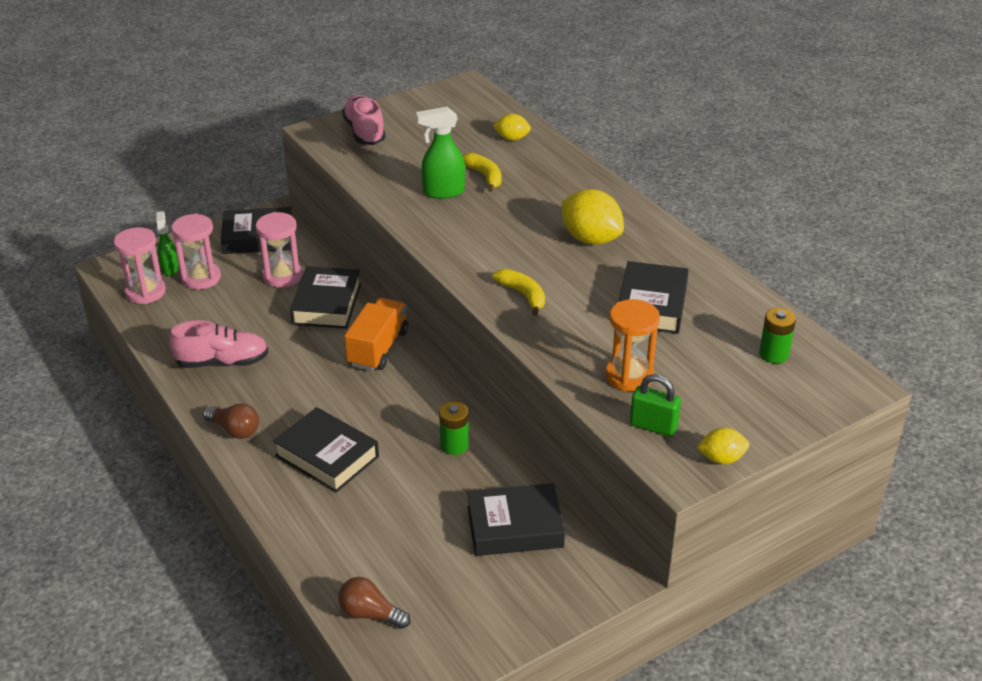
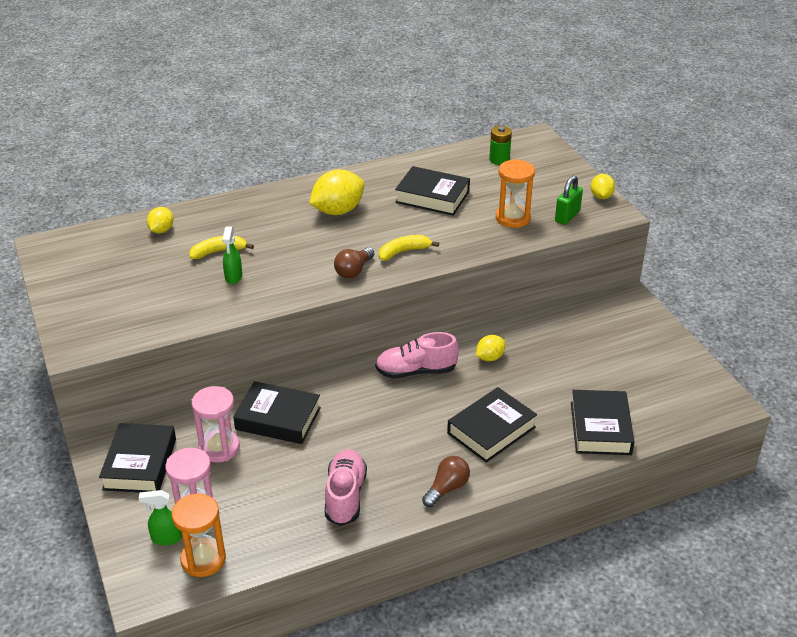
camera: 80 degrees left, 0 degrees up
pink hourglass [114,227,166,304] -> orange hourglass [171,494,226,577]
brown light bulb [338,577,411,629] -> brown light bulb moved to [334,247,374,278]
pink shoe [342,95,386,145] -> pink shoe moved to [375,332,459,378]
orange truck [344,298,409,371] -> none
green spray bottle [416,107,465,199] -> green spray bottle [222,227,242,284], size x0.67
green battery [439,402,469,455] -> yellow lemon [476,335,505,361]
black book [467,483,565,556] -> black book moved to [571,390,634,455]

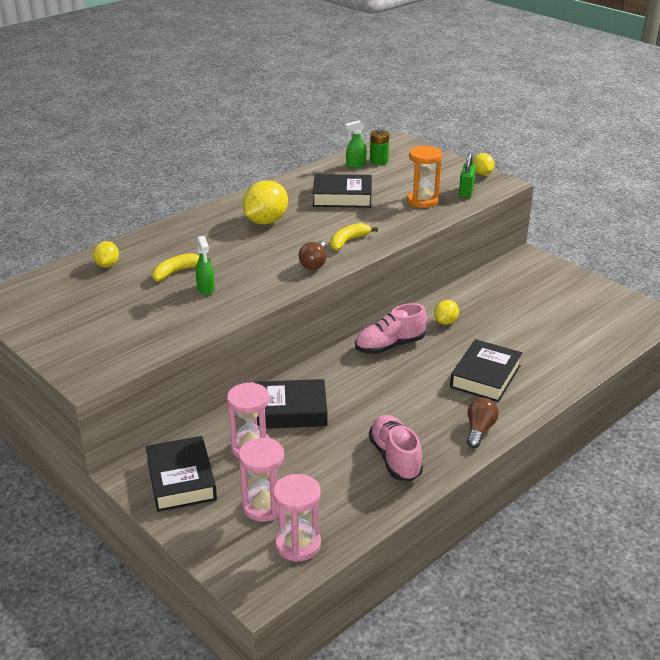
camera: 20 degrees left, 5 degrees down
green spray bottle [139,490,182,546] -> green spray bottle moved to [345,120,367,168]
orange hourglass [171,494,226,577] -> pink hourglass [273,474,321,562]
black book [571,390,634,455] -> none

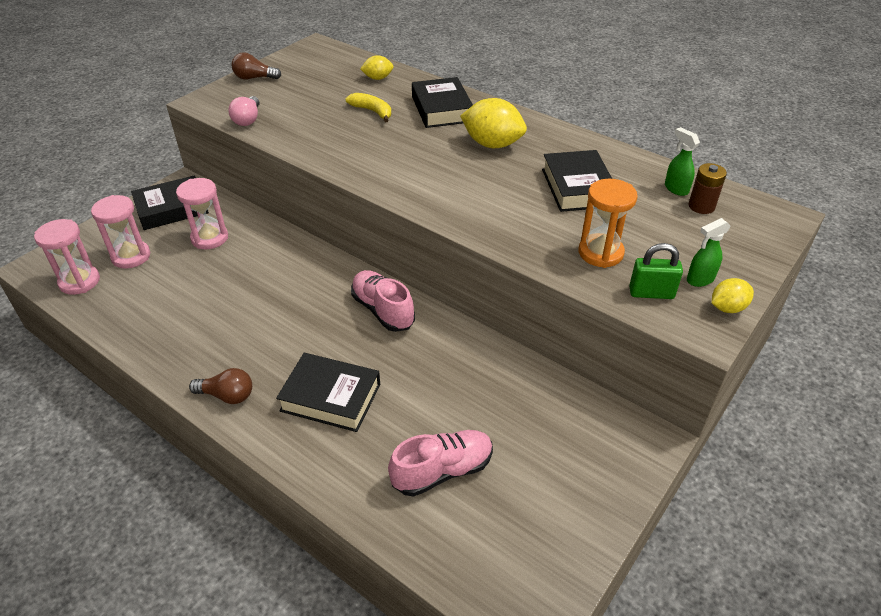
camera: 80 degrees right, 10 degrees up
green spray bottle [196,236,215,295] -> green spray bottle moved to [687,218,731,287]
black book [255,379,327,429] -> black book moved to [412,77,473,128]
brown light bulb [299,241,327,270] -> brown light bulb moved to [232,52,281,80]
yellow banana [330,223,378,251] -> none
pink shoe [369,415,423,481] -> pink shoe moved to [388,430,493,497]
green battery [370,130,389,165] -> brown battery [689,163,727,214]
yellow lemon [434,300,459,325] -> none
none -> pink light bulb [229,96,260,126]

